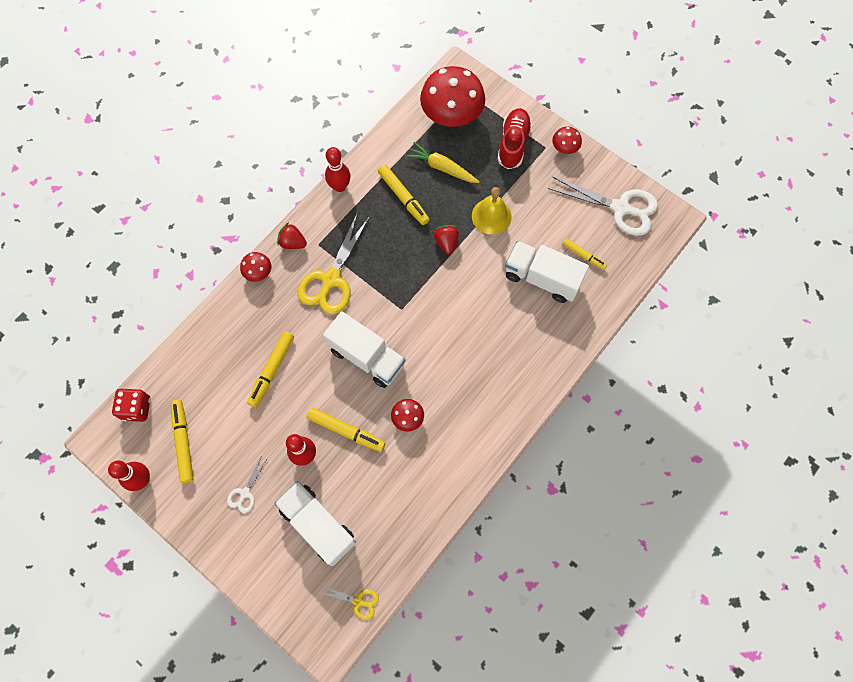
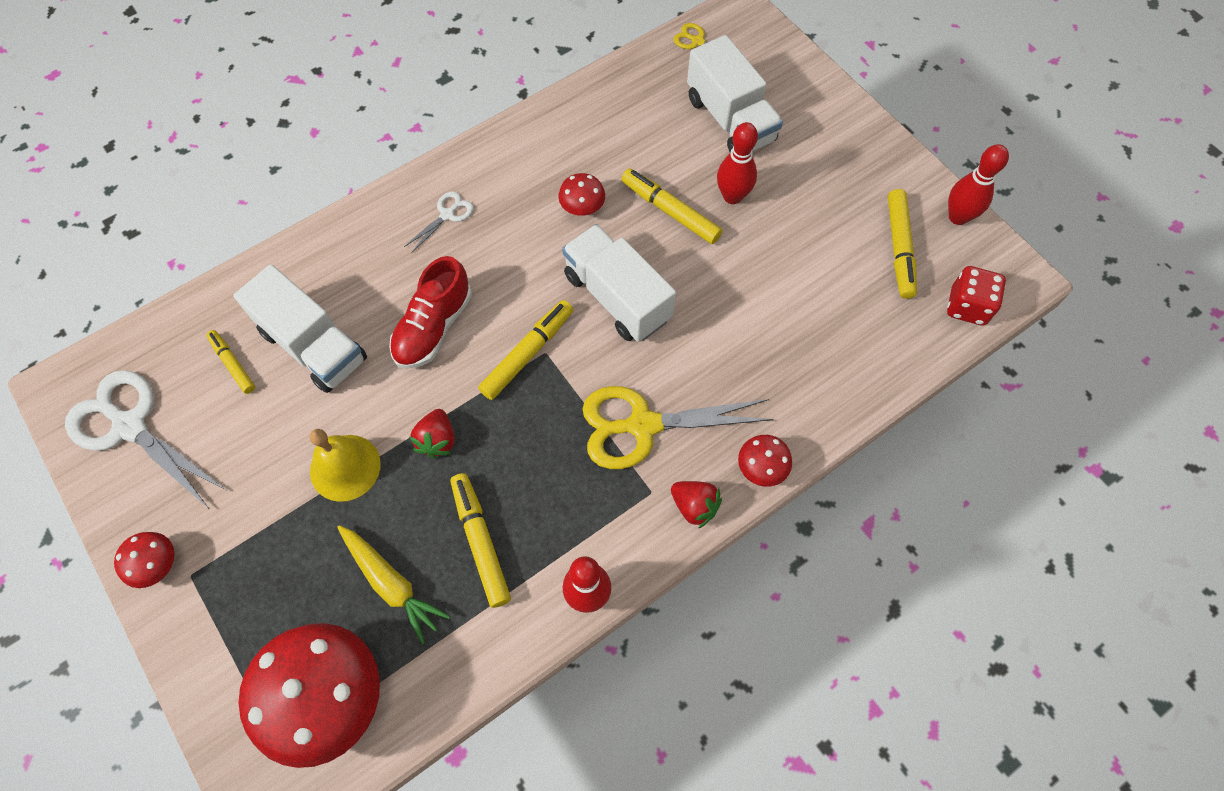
camera: 165 degrees left, 5 degrees down
white scissors [227,455,268,513] -> white scissors moved to [404,191,474,253]
yellow marker [247,331,294,407] -> yellow marker moved to [478,300,573,400]
yellow scissors [298,214,369,314] -> yellow scissors turned 135 degrees counterclockwise [582,386,774,469]
red shoe [497,108,532,169] -> red shoe moved to [389,256,472,368]

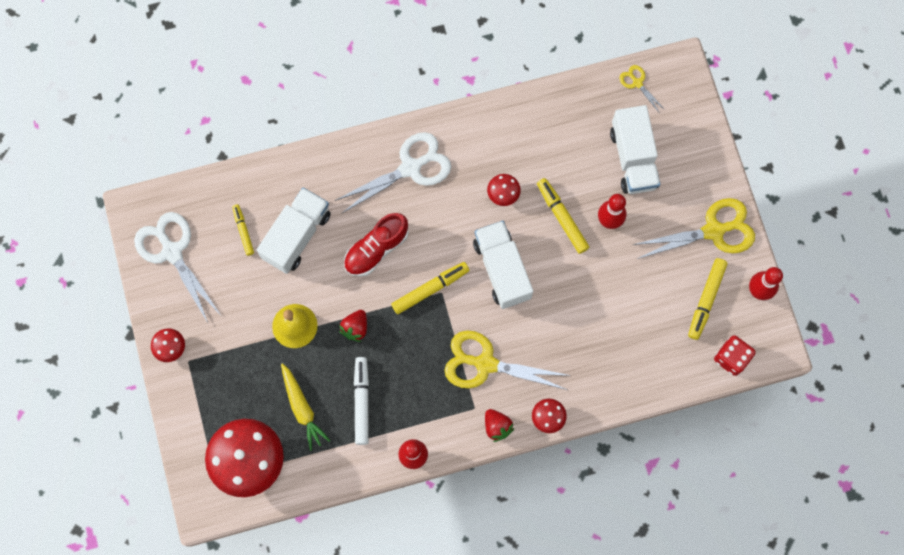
camera: 20 degrees right, 10 degrees up
white truck [233,264,367,393] -> white truck turned 120 degrees counterclockwise [257,187,331,274]
white scissors [404,191,474,253] -> white scissors [335,132,451,213], size x2.10
yellow marker [450,473,511,608] -> white marker [354,357,369,445]
none -> yellow scissors [633,198,755,259]

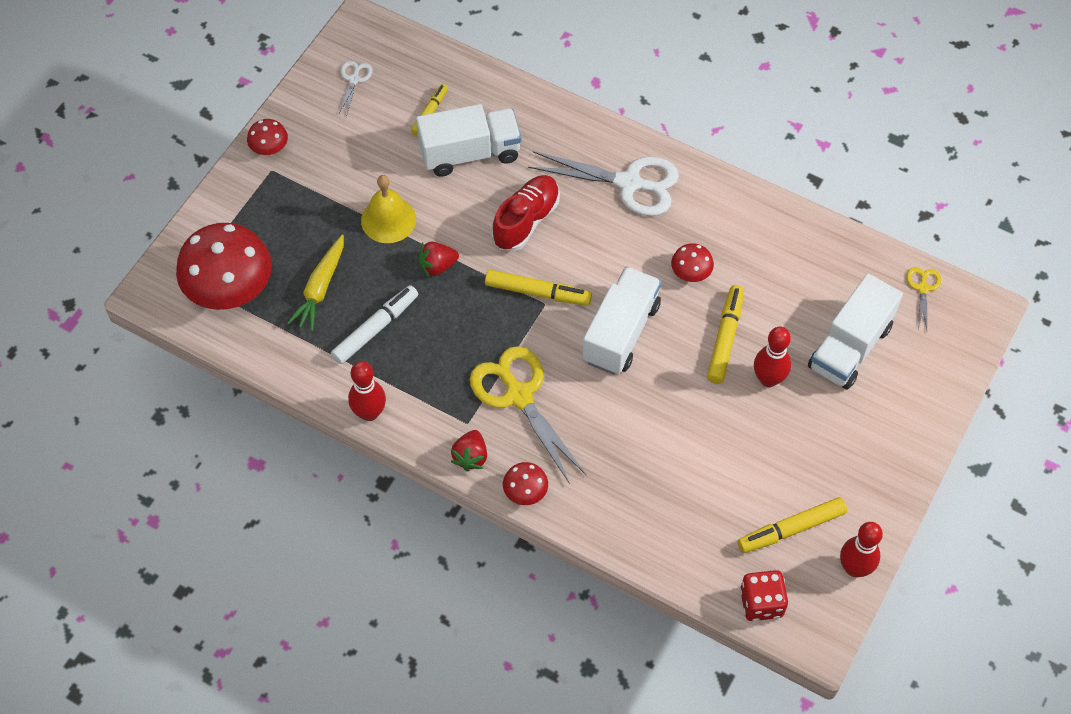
camera: 45 degrees right, 15 degrees down
white scissors [134,212,220,323] -> white scissors [338,61,373,117], size x0.48
red shoe [344,213,408,277] -> red shoe turned 120 degrees clockwise [492,175,560,251]
yellow scissors [633,198,755,259] -> none

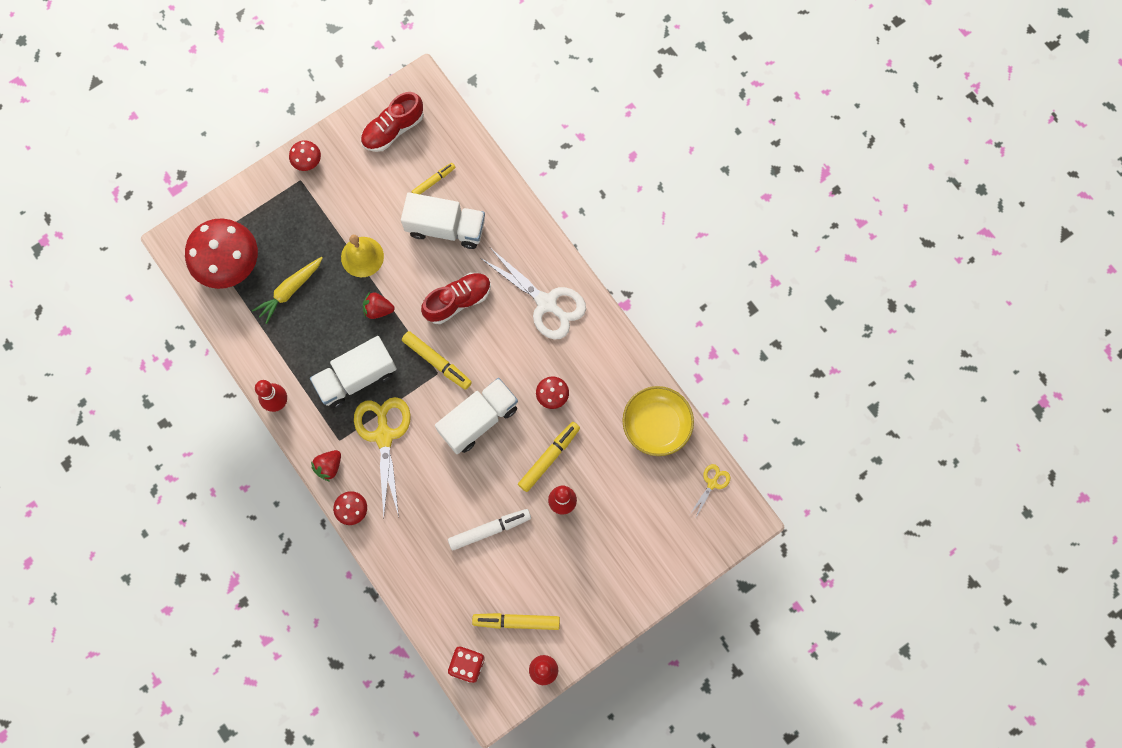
camera: 25 degrees right, 15 degrees up
white marker [331,285,418,364] -> white marker moved to [448,509,531,550]
white scissors [338,61,373,117] -> red shoe [361,92,424,152]
white truck [808,273,903,389] -> white truck moved to [310,336,397,409]
none -> yellow bowl [622,386,694,456]

